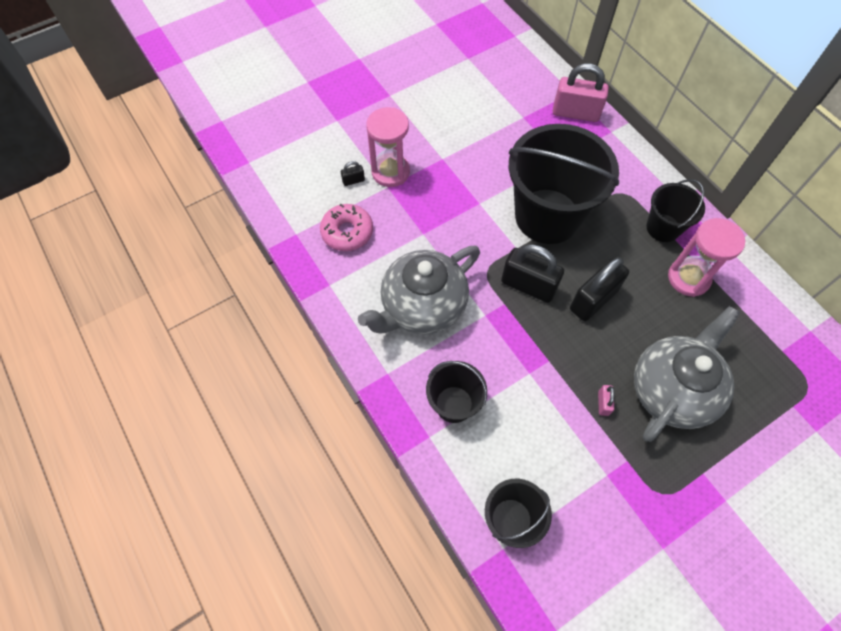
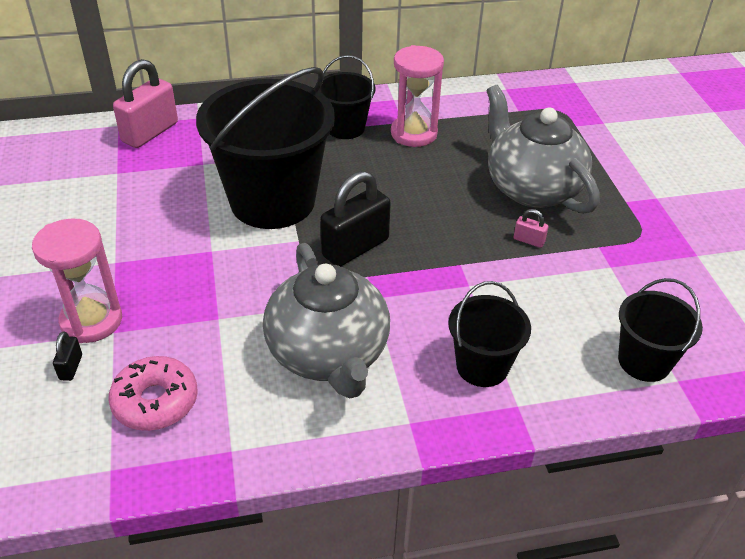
camera: 70 degrees left, 20 degrees down
black padlock [570,257,629,321] -> none

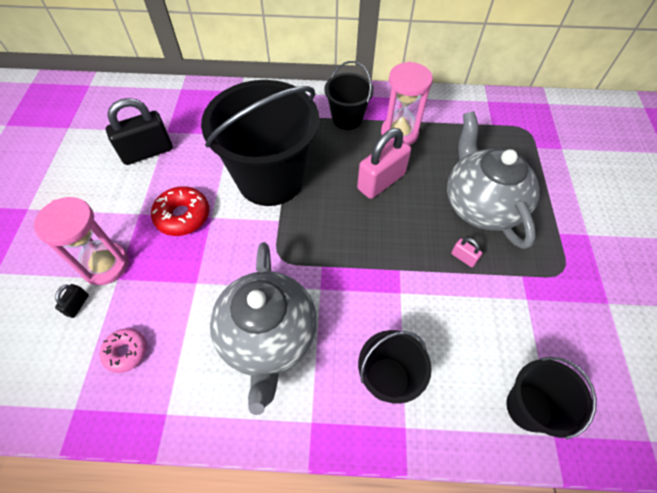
camera: 15 degrees right, 15 degrees up
pink donut [108,356,198,431] -> pink donut [100,328,147,373], size x0.66
pink padlock [113,59,178,148] -> pink padlock moved to [357,128,411,199]
black padlock [320,171,391,266] -> black padlock moved to [106,98,173,165]
none -> red donut [151,186,209,236]

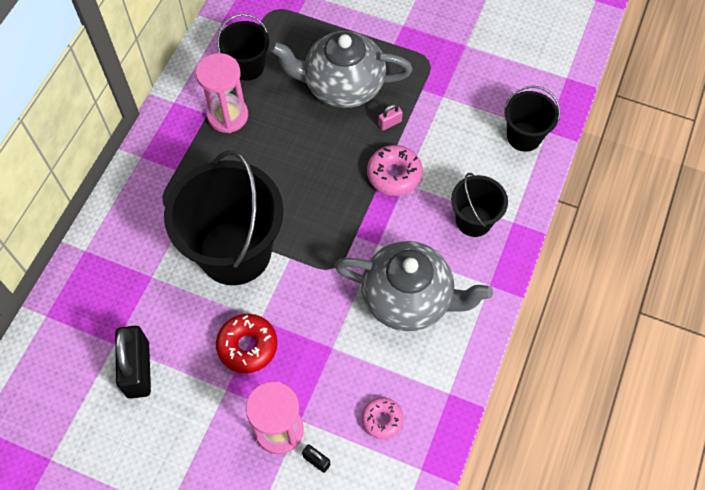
camera: 70 degrees left, 5 degrees up
black bucket [324,61,374,130] -> black bucket moved to [217,14,269,80]
pink padlock [357,128,411,199] -> none
none -> pink donut [367,145,423,196]

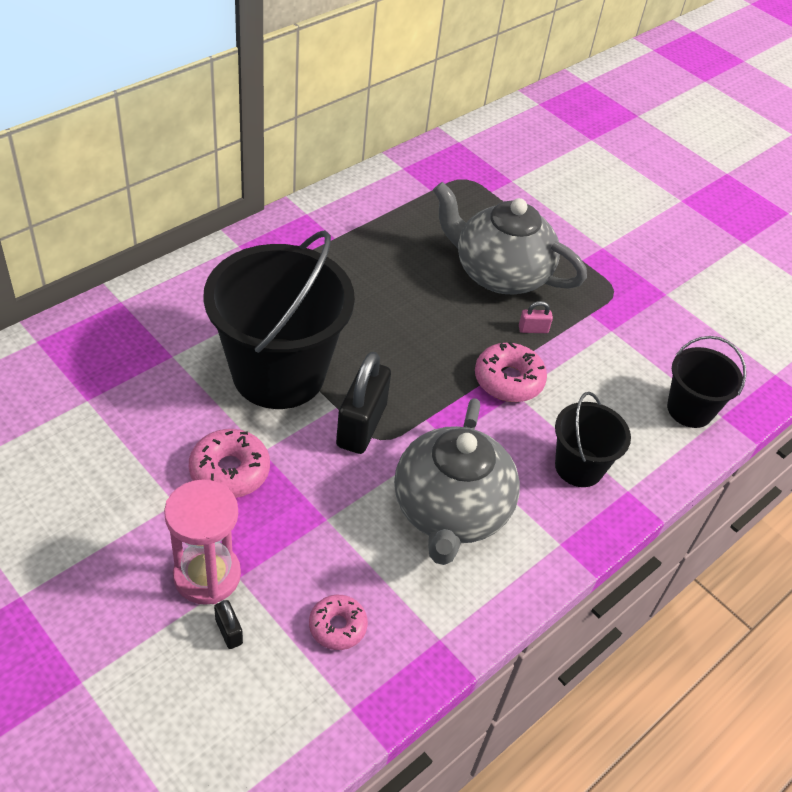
camera: 20 degrees right, 15 degrees down
black padlock [115,326,151,399] -> black padlock moved to [336,352,391,454]
pink hourglass [196,53,248,133] -> none
red donut [216,314,277,373] -> pink donut [189,429,270,498]
black bucket [217,14,269,80] -> none
grey teapot [335,241,493,331] -> grey teapot turned 60 degrees clockwise [394,398,520,565]

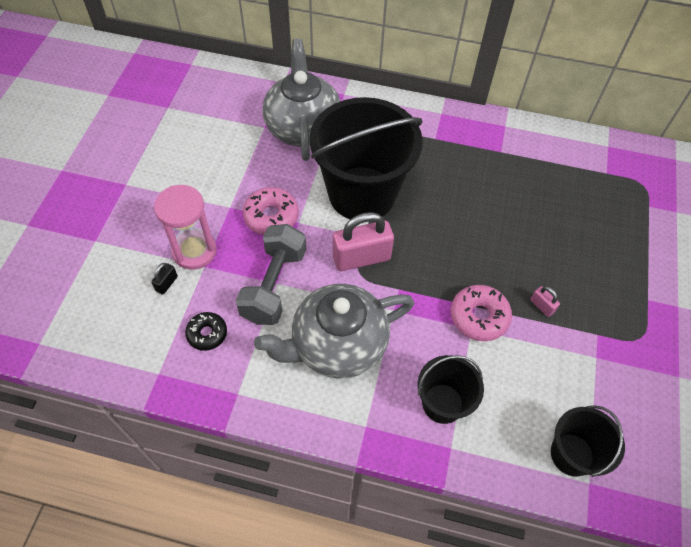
camera: 60 degrees right, 10 degrees up
pink donut [309,595,368,650] -> black donut [185,312,227,351]
black padlock [336,352,391,454] -> pink padlock [333,212,394,271]
grey teapot [433,182,587,294] -> grey teapot moved to [262,39,340,161]
none -> grey dumbbell [236,224,306,325]

